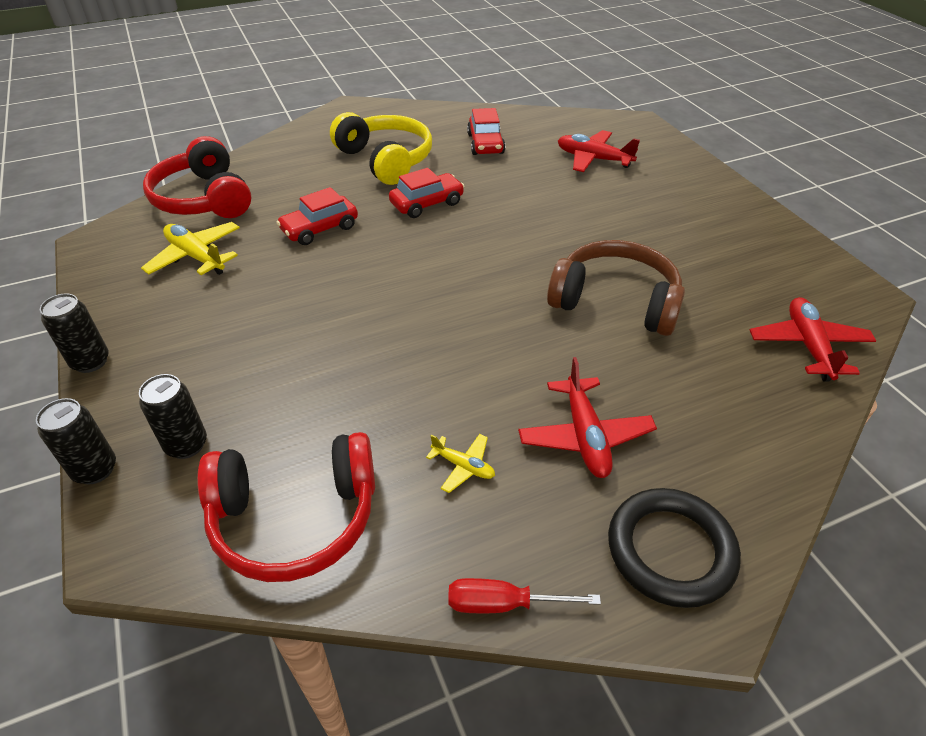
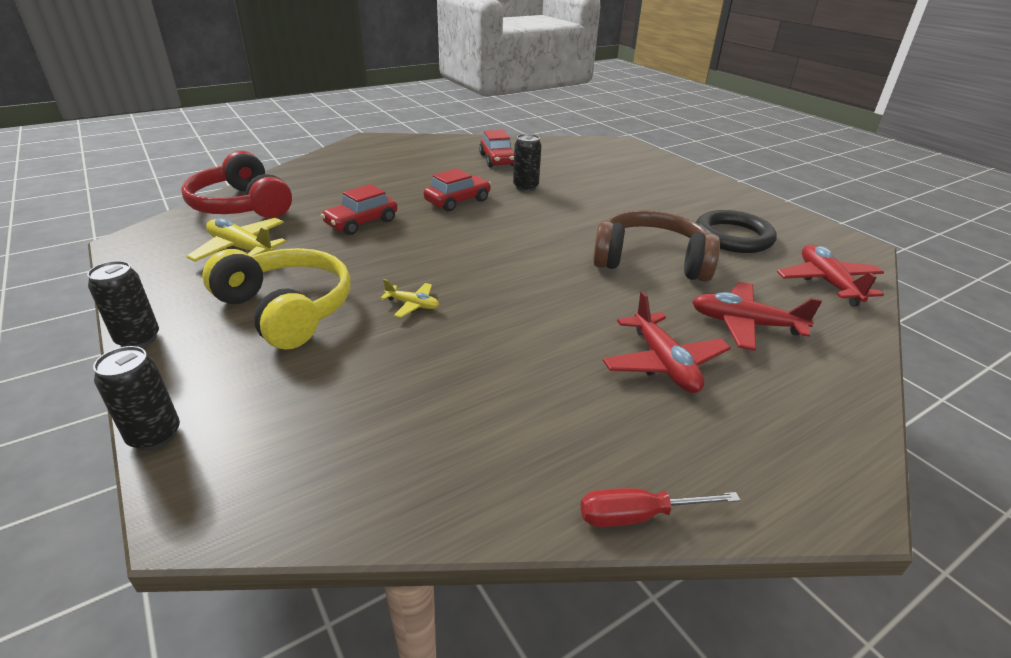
camera: 10 degrees left, 10 degrees down
black can [139,374,207,459] -> black can moved to [513,134,542,192]
red headphones [197,432,375,582] -> none
yellow headphones [330,112,432,185] -> yellow headphones moved to [203,248,351,350]
yellow plane [426,434,495,493] -> yellow plane moved to [380,279,439,318]
red plane [558,130,640,172] -> red plane moved to [692,282,822,351]
black ring [608,488,741,608] -> black ring moved to [696,210,777,253]

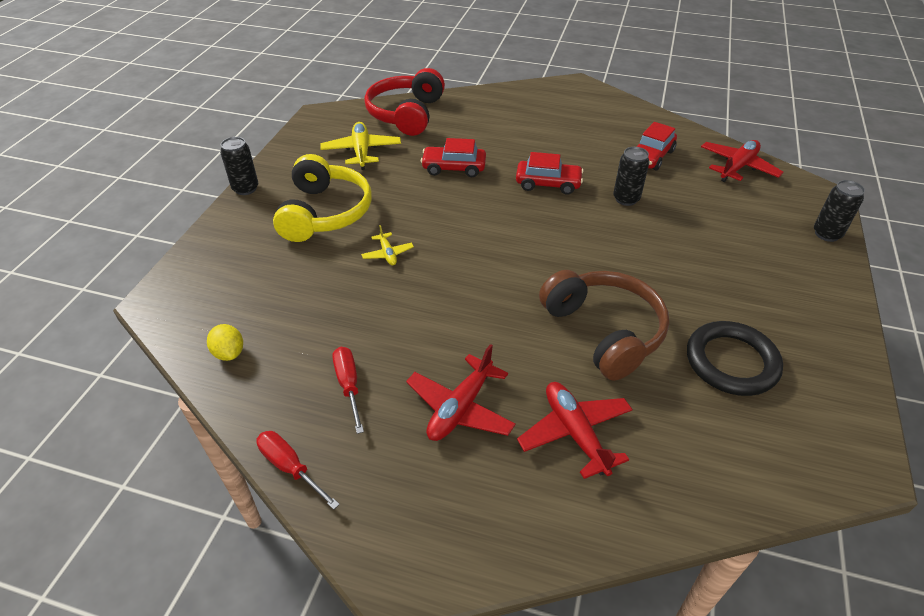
camera: 50 degrees right, 10 degrees up
black can [93,346,180,451] -> black can moved to [814,180,865,242]
red plane [777,245,884,307] -> red plane moved to [701,140,783,182]
none -> yellow lemon [207,324,243,361]
none -> red screwdriver [332,347,364,434]

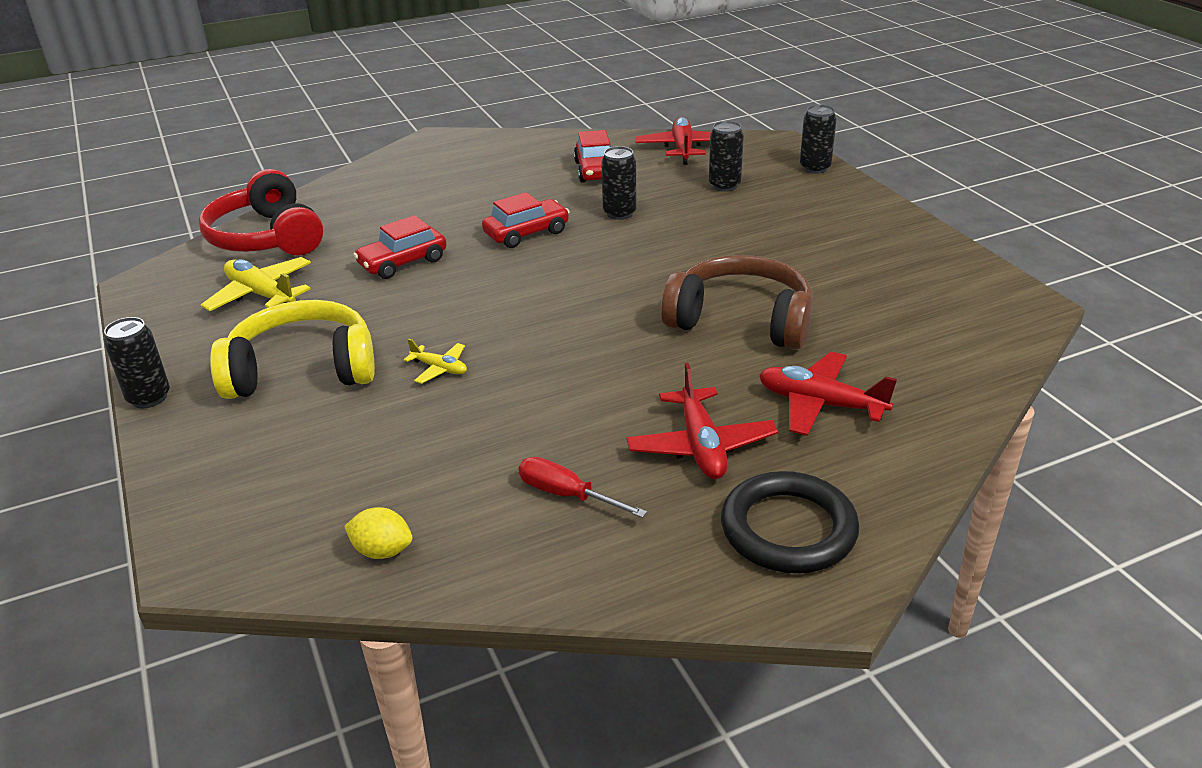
camera: 40 degrees left, 10 degrees down
red screwdriver [256,431,340,510] -> none
yellow headphones [273,154,372,242] -> yellow headphones turned 60 degrees counterclockwise [210,300,375,399]
black ring [687,321,783,396] -> black ring moved to [721,471,860,573]
none -> black can [709,121,744,192]

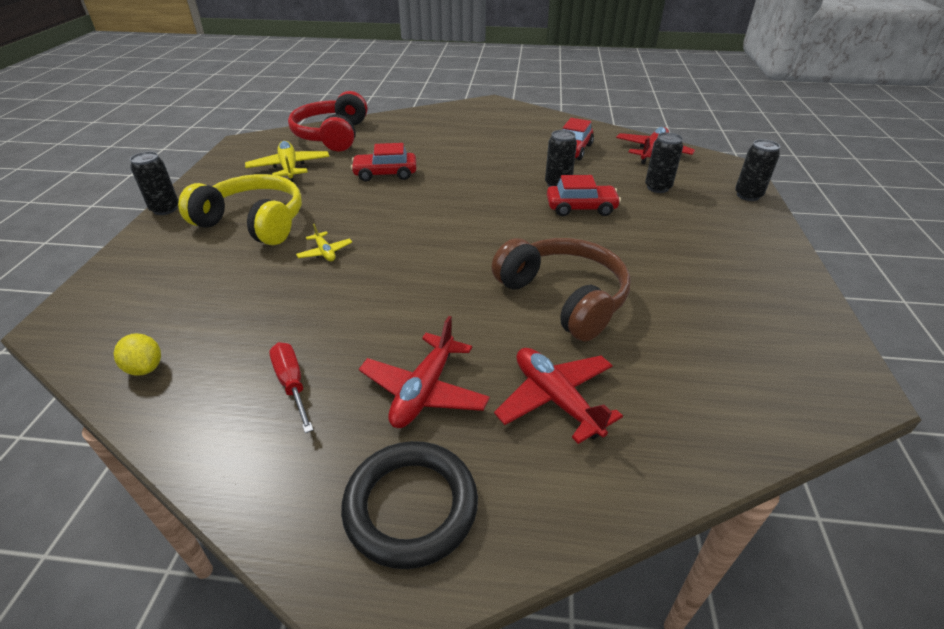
camera: 30 degrees right, 5 degrees up
red car [482,192,569,248] -> red car moved to [547,175,621,216]

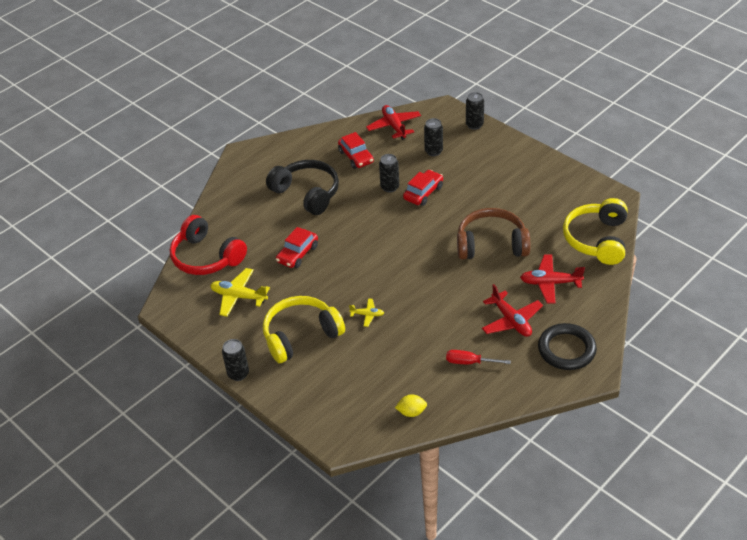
camera: 50 degrees left, 5 degrees up
none -> black headphones [266,160,339,215]
none -> yellow headphones [563,198,628,265]

